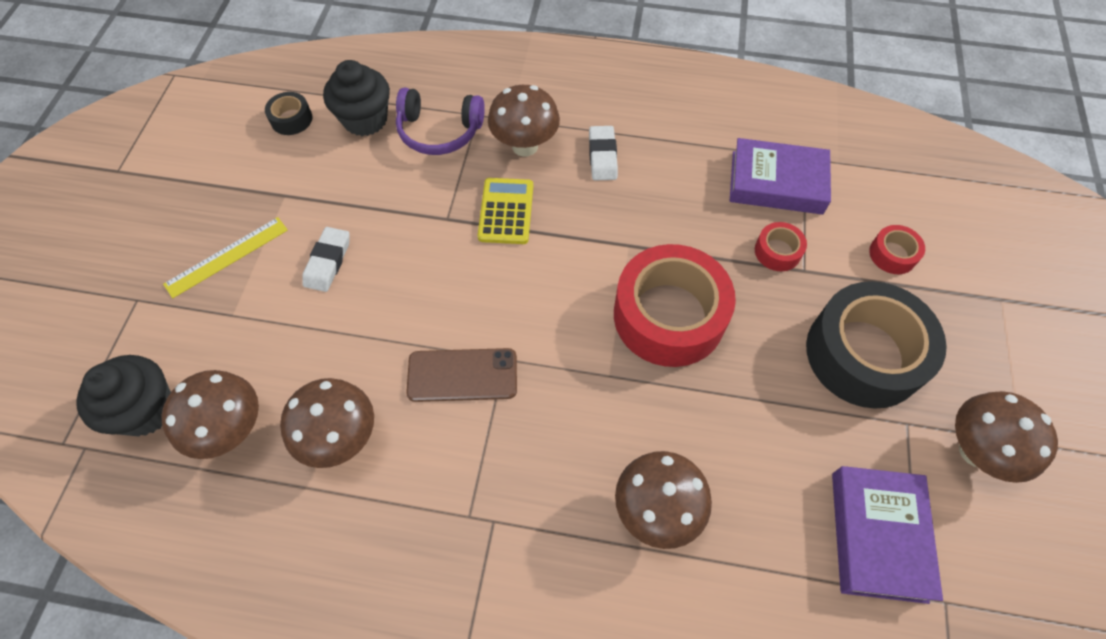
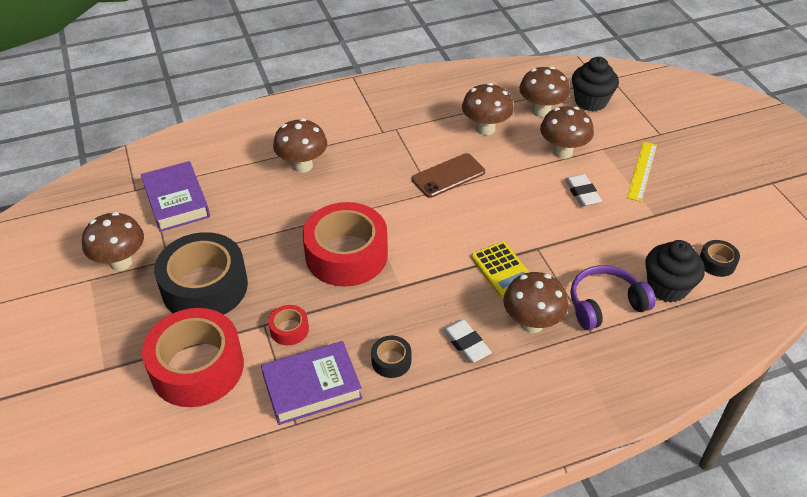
camera: 150 degrees right, 15 degrees down
red tape [869,225,925,274] -> red tape [142,308,244,407], size x2.30
none -> black tape [371,336,412,378]
none -> brown mushroom [540,106,594,159]

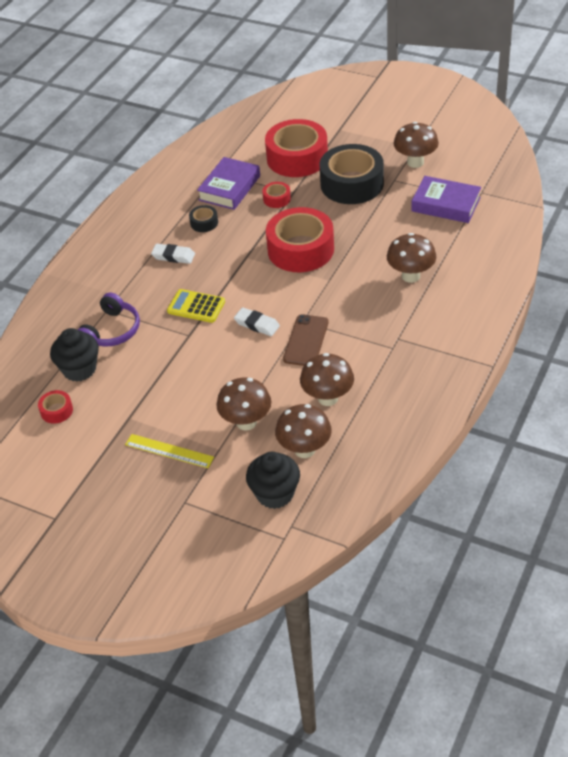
camera: 140 degrees right, 0 degrees up
brown mushroom [503,272,568,333] -> none
white eraser [565,174,602,206] -> white eraser moved to [234,307,280,336]
yellow ruler [627,142,657,202] -> yellow ruler turned 45 degrees counterclockwise [125,434,214,468]
black tape [700,240,740,277] -> red tape [38,390,73,424]

